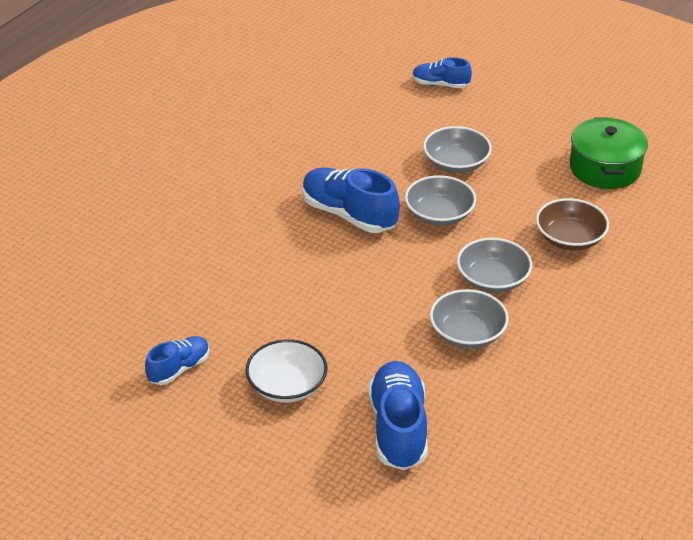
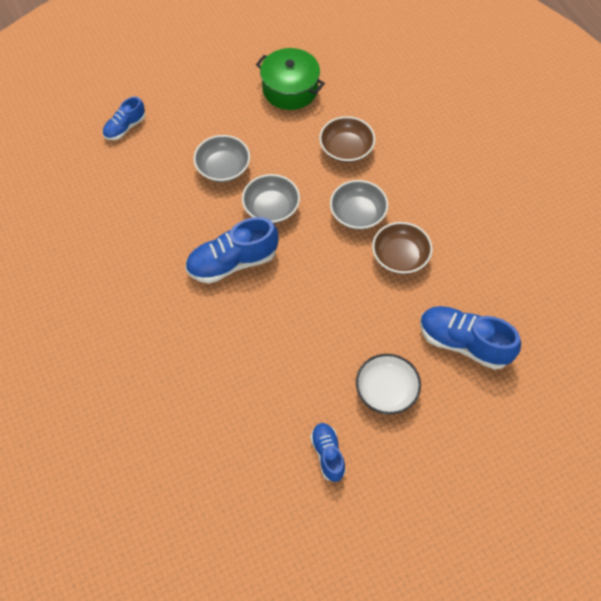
camera: 60 degrees left, 20 degrees up
grey bowl [430,289,509,349] -> brown bowl [372,222,432,274]

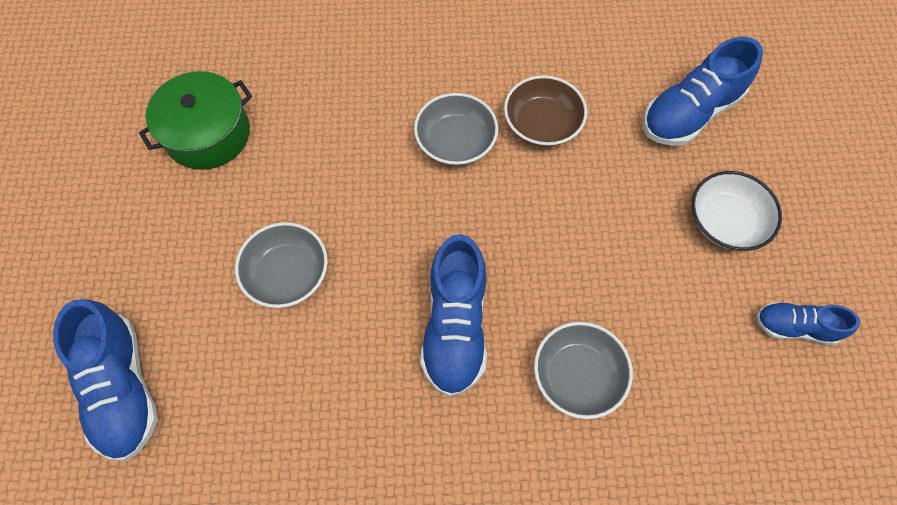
camera: 65 degrees left, 5 degrees up
blue shoe [103,97,145,140] -> blue shoe [53,299,158,461], size x1.72
grey bowl [242,174,300,224] -> grey bowl moved to [534,322,633,419]
brown bowl [319,116,375,163] -> none

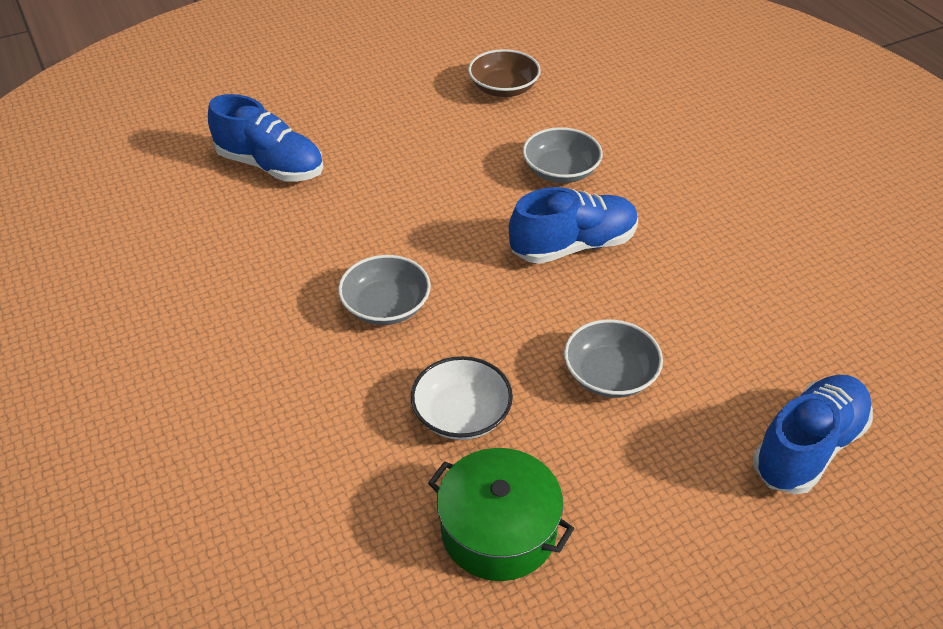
camera: 115 degrees left, 20 degrees down
brown bowl [504,75,587,147] -> brown bowl moved to [468,49,541,97]
white bowl [692,171,782,251] -> white bowl moved to [411,356,513,440]
blue shoe [756,302,860,345] -> none

